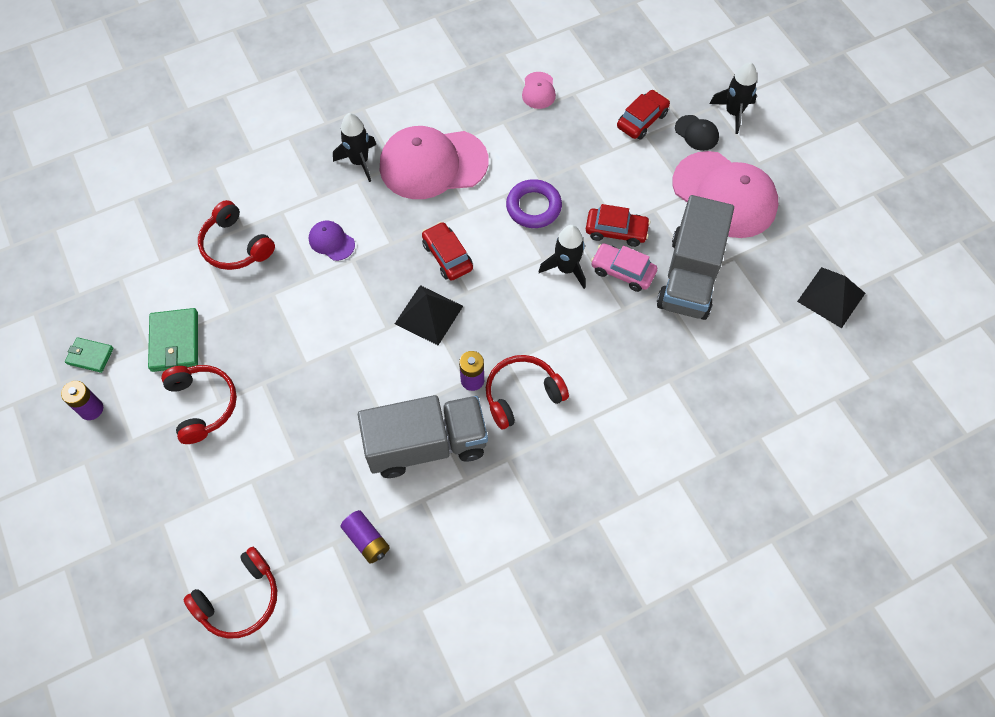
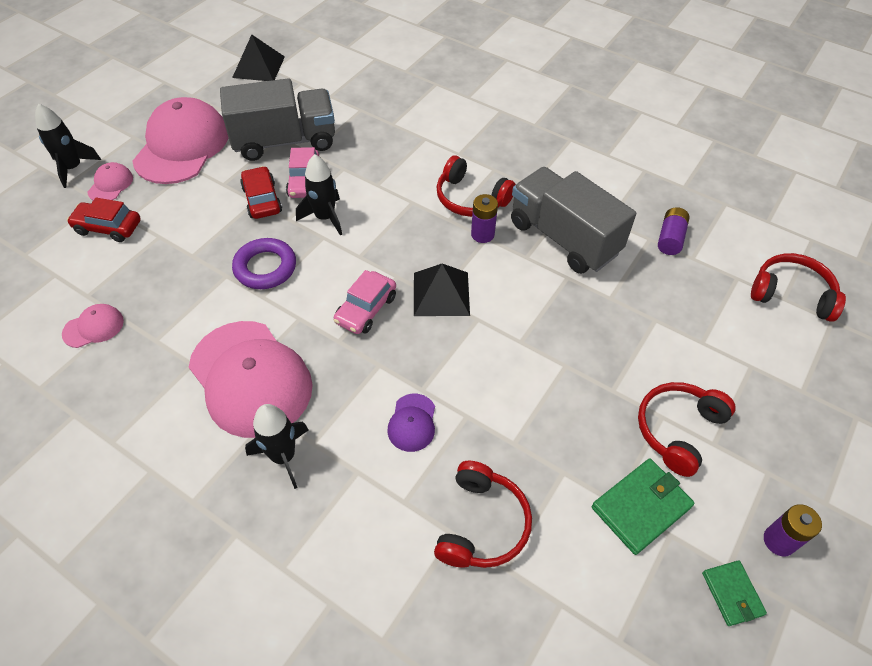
camera: 120 degrees left, 10 degrees down
red car [422,222,473,281] -> pink car [334,270,396,334]
black cap [675,115,719,151] -> pink cap [87,162,133,200]

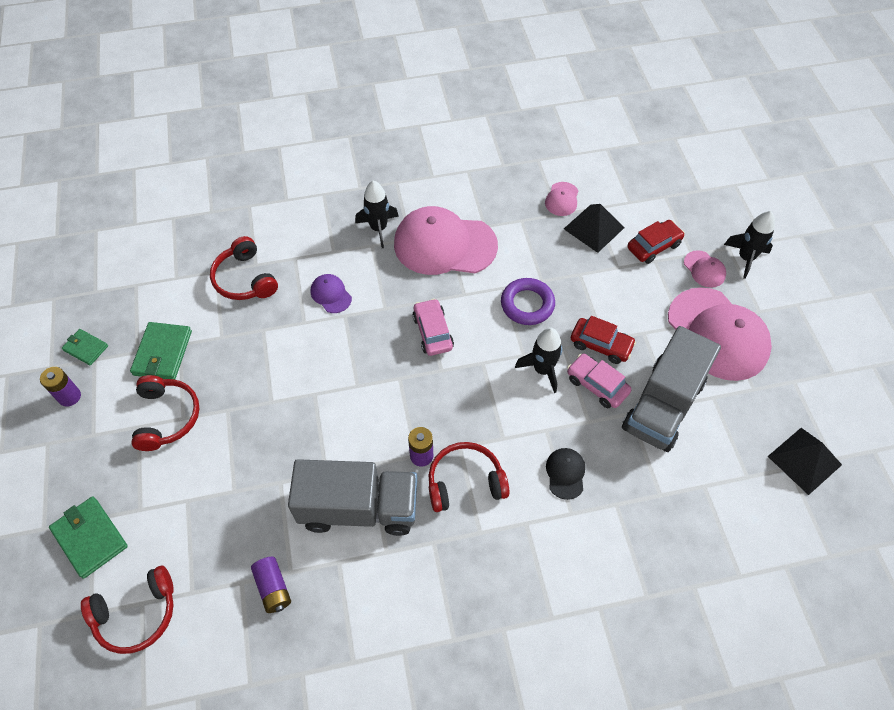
camera: 135 degrees right, 5 degrees up
black pyramid [414,263,470,316] -> black pyramid moved to [564,204,625,253]
none -> green wallet [49,496,128,579]
none -> black cap [546,448,585,500]

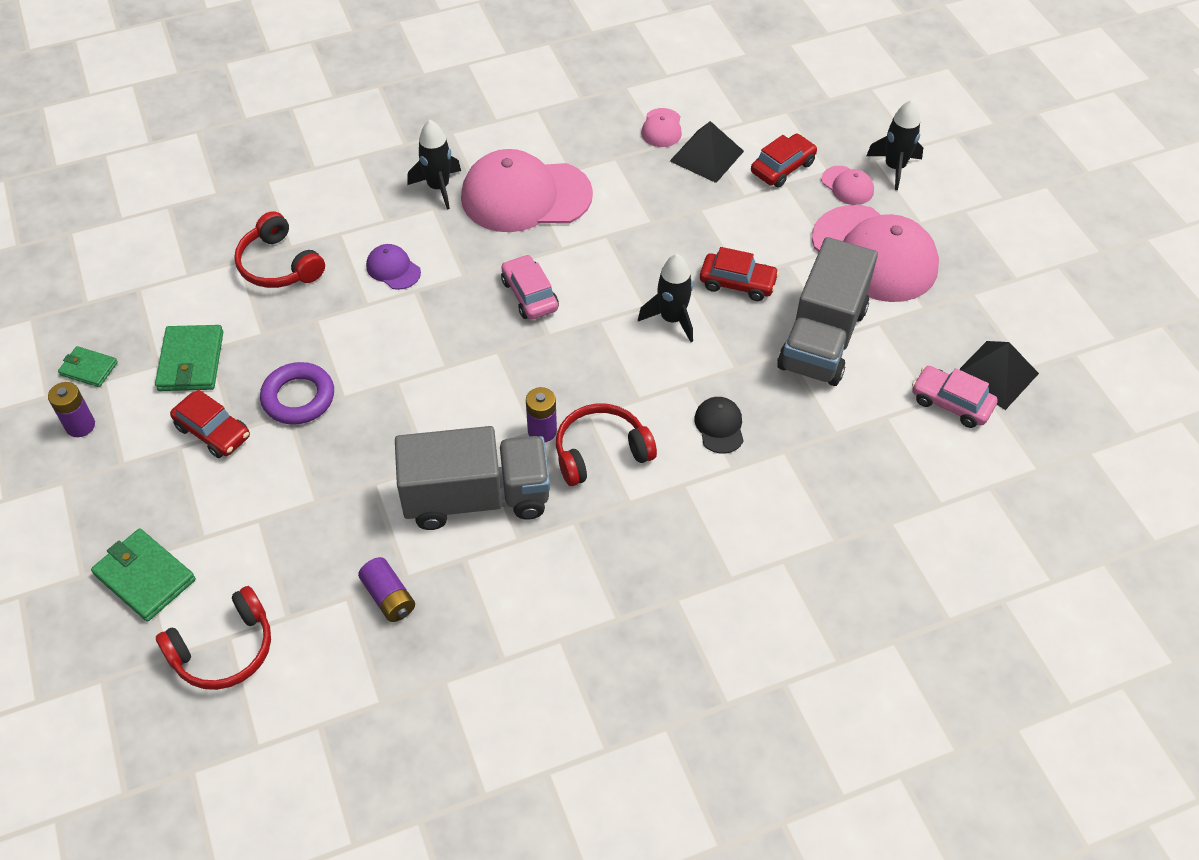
camera: 10 degrees left, 5 degrees down
red headphones [131,375,199,451] -> red car [170,389,250,458]
purple ring [501,278,555,325] -> purple ring moved to [260,362,334,425]
pink car [567,354,631,408] -> pink car moved to [912,366,998,428]

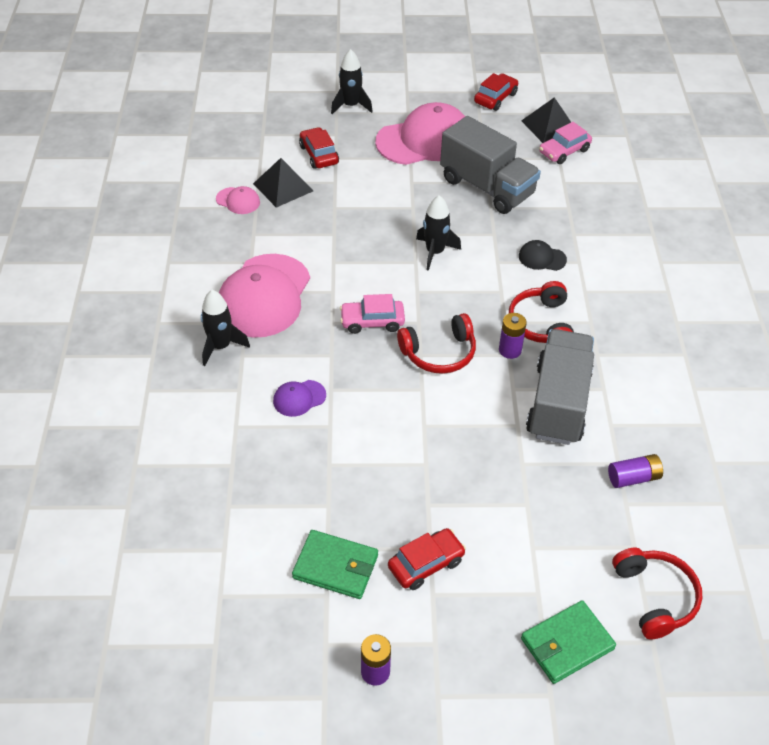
camera: 70 degrees left, 5 degrees down
green wallet [58,346,118,387] -> none
red headphones [234,211,325,288] -> red headphones moved to [397,313,476,374]
purple ring [260,362,334,425] -> none
red car [700,247,779,301] -> red car moved to [474,73,518,111]
pink cap [821,166,874,205] -> none

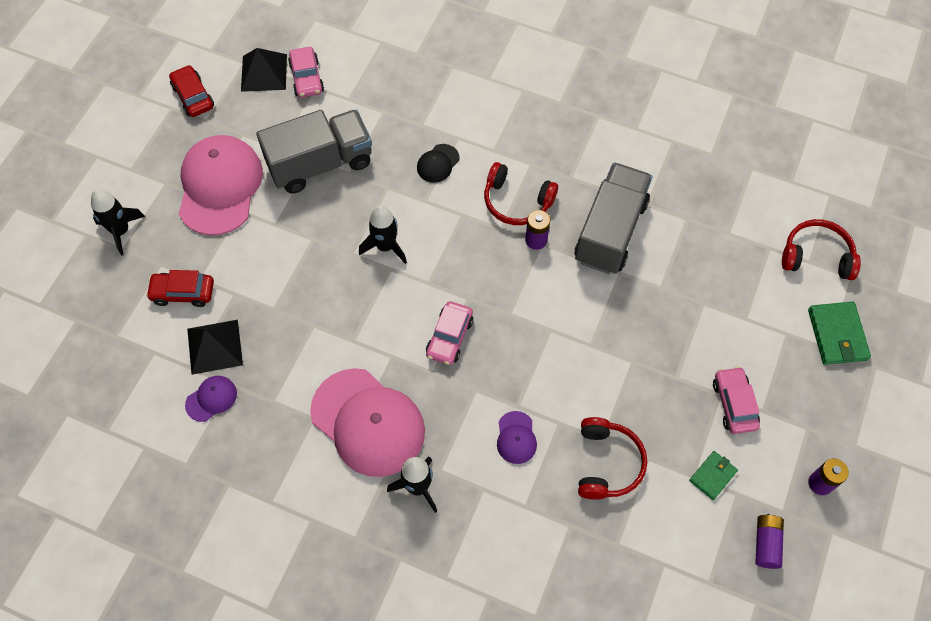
camera: 65 degrees left, 15 degrees up
pink cap [216,186,260,214] -> purple cap [185,376,237,422]
green wallet [292,530,378,599] -> green wallet [689,451,738,500], size x0.62
red car [388,528,466,590] -> pink car [713,366,760,434]
red headphones [397,313,476,374] -> red headphones moved to [578,417,647,500]
grey truck [526,329,594,445] -> grey truck turned 75 degrees clockwise [575,162,652,274]
purple battery [608,454,663,488] -> purple battery moved to [755,514,784,569]

